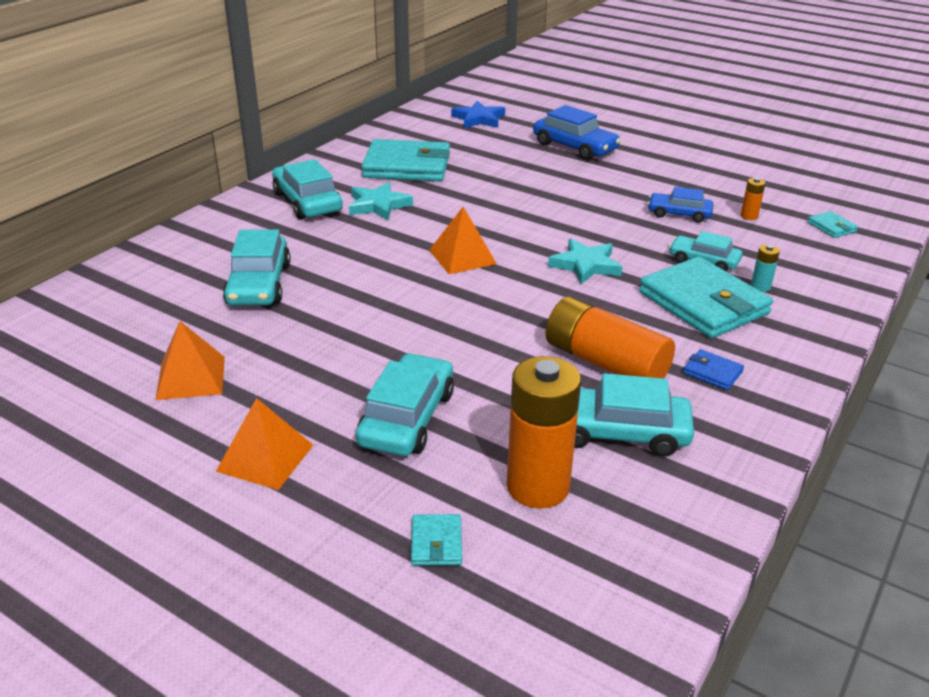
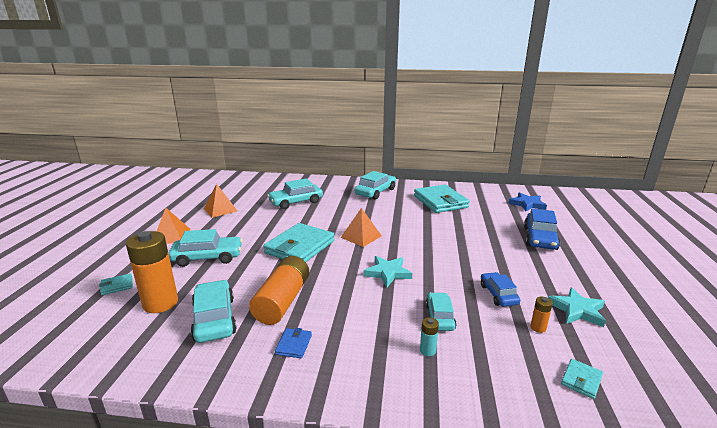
camera: 65 degrees right, 10 degrees down
turquoise star [349,182,413,221] -> turquoise star moved to [548,287,606,327]
turquoise wallet [639,256,773,338] -> turquoise wallet moved to [263,223,335,262]

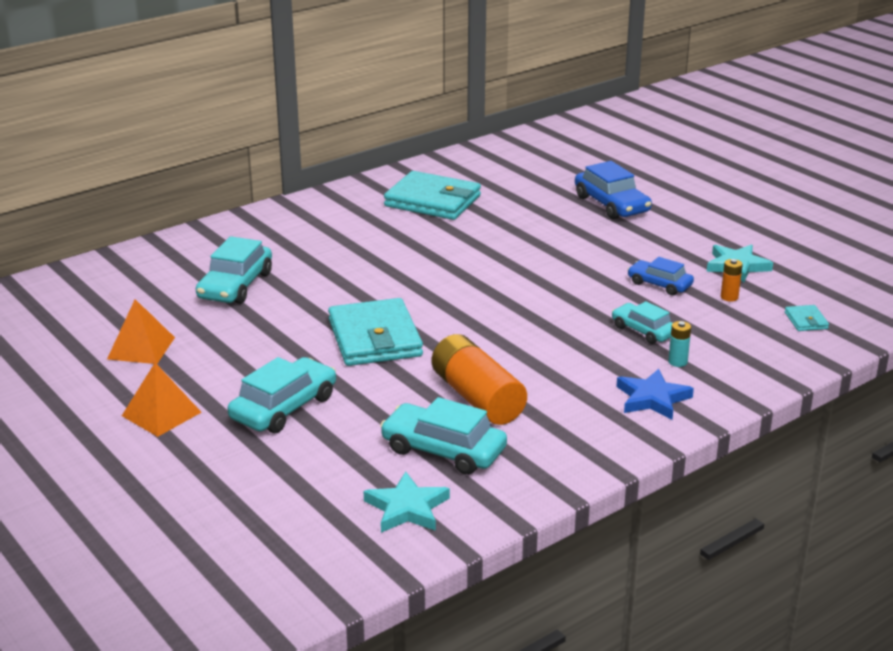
camera: 45 degrees left, 5 degrees up
turquoise wallet [99,273,133,295] -> none
orange battery [126,231,178,313] -> none
blue wallet [275,328,312,358] -> none
orange pyramid [341,208,382,247] -> none
turquoise car [355,171,396,200] -> none
turquoise star [364,256,412,287] -> turquoise star moved to [364,472,450,533]
blue star [508,192,547,211] -> blue star moved to [616,368,694,420]

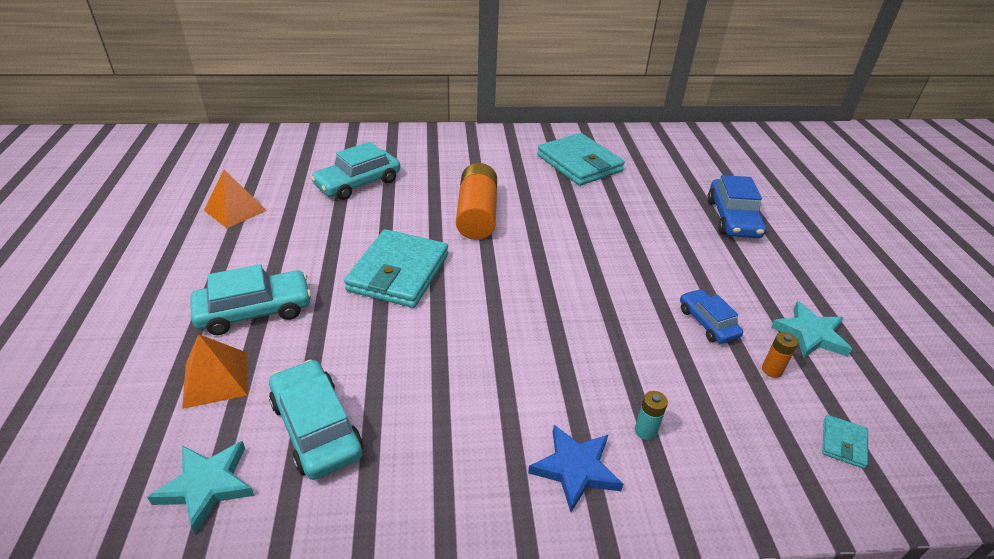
camera: 30 degrees right, 10 degrees up
orange pyramid [122,363,202,437] -> orange pyramid moved to [182,334,248,409]
orange battery [432,334,527,425] -> orange battery moved to [456,163,497,240]
turquoise car [612,301,673,344] -> none

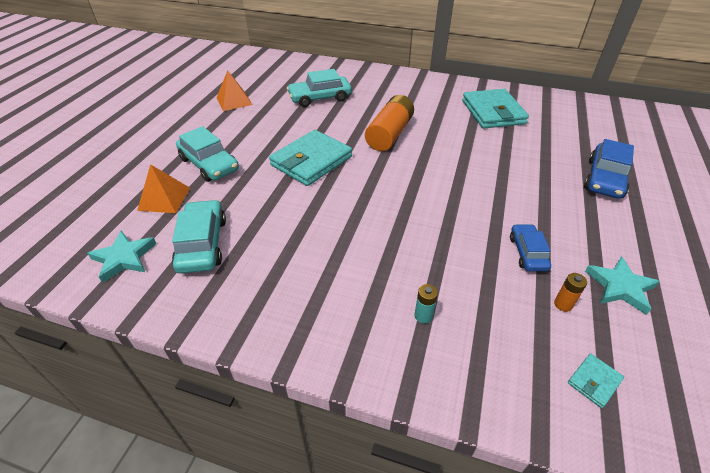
camera: 25 degrees right, 5 degrees up
turquoise car [190,264,311,335] -> turquoise car turned 45 degrees clockwise [176,126,239,182]
blue star [528,425,623,512] -> none

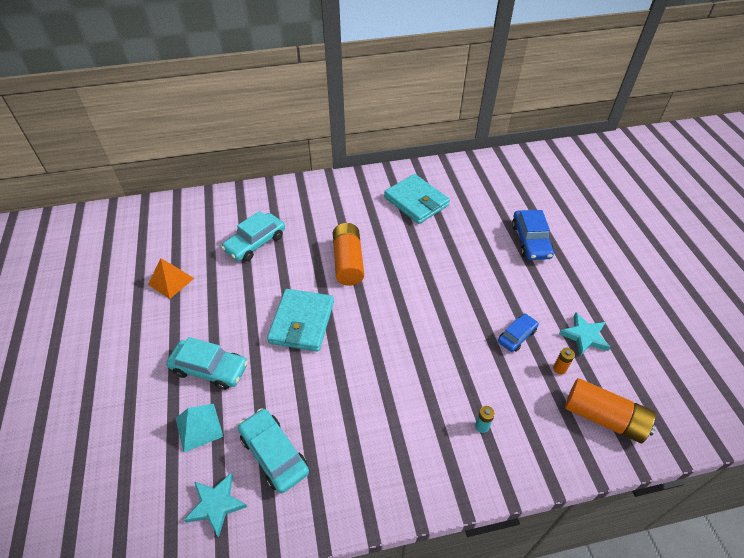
camera: 30 degrees left, 5 degrees up
orange pyramid [137,164,190,213] -> turquoise pyramid [175,404,224,452]
blue car [510,224,551,271] -> blue car turned 75 degrees clockwise [498,314,539,352]
turquoise wallet [568,354,624,408] -> orange battery [565,378,657,443]

